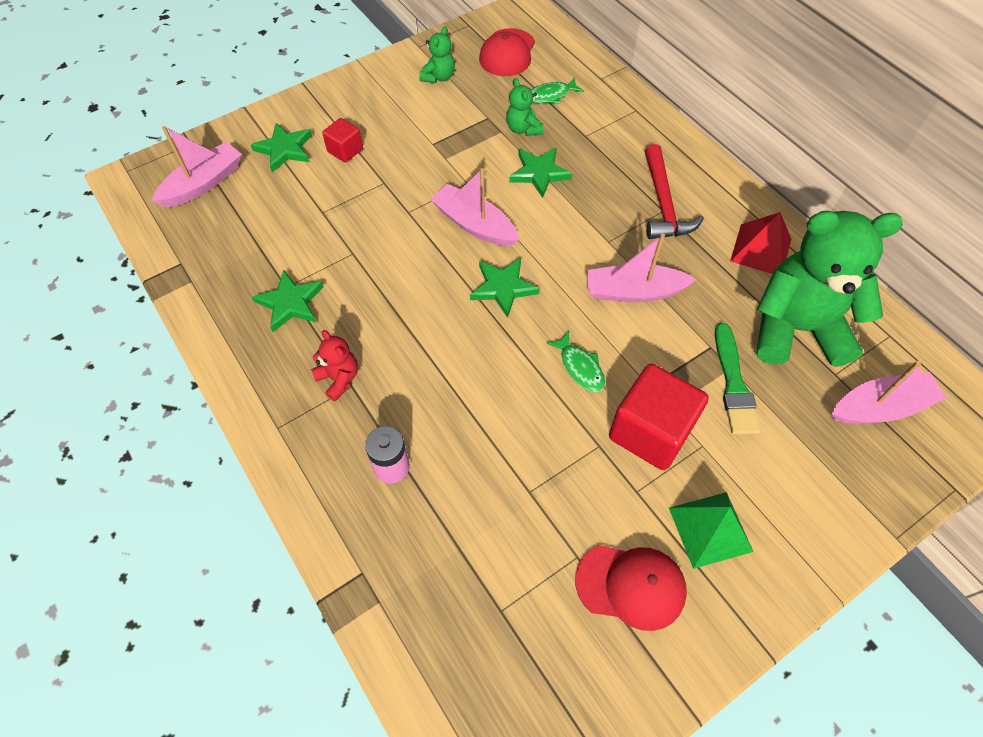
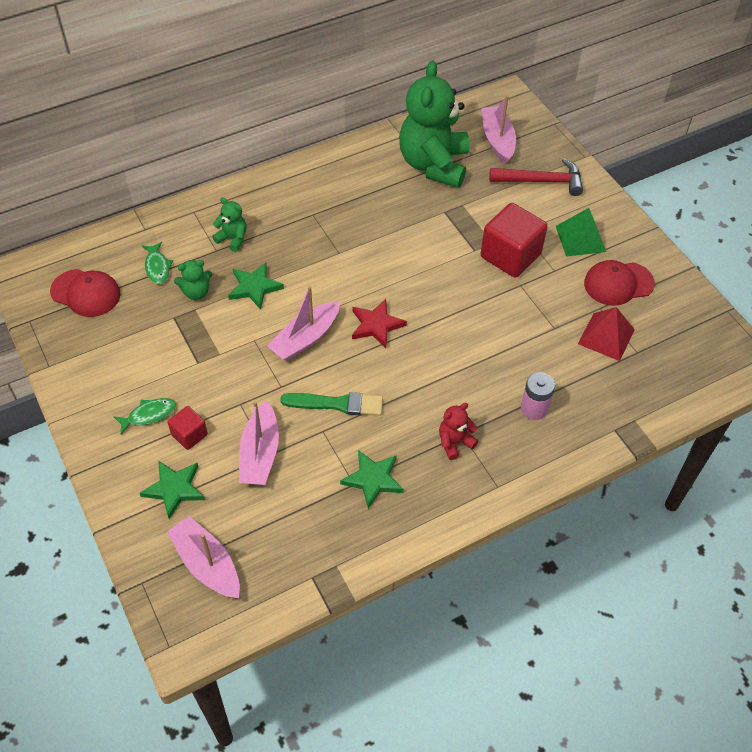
camera: 85 degrees left, 5 degrees down
green teddy bear [419,26,455,83] -> green teddy bear moved to [212,198,247,252]
green star [470,258,540,318] -> red star [352,299,407,348]
green fish [546,331,605,392] -> green fish moved to [113,398,176,434]
red cap [575,545,687,631] -> red cap turned 120 degrees counterclockwise [584,260,655,306]
pink boat [586,233,696,302] -> pink boat moved to [239,400,279,485]
red hammer [645,144,704,239] -> red hammer moved to [489,159,583,196]
green brush [715,323,760,435] -> green brush moved to [280,392,383,416]
red pyramid [730,212,791,274] -> red pyramid moved to [578,307,635,361]

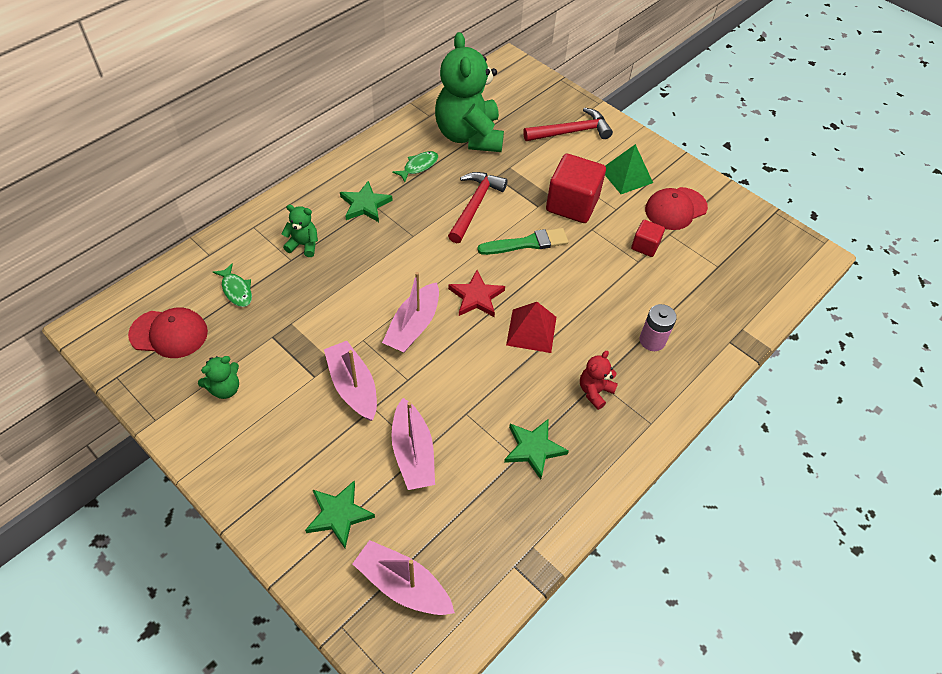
camera: 20 degrees left, 0 degrees up
green fish [113,398,176,434] -> green fish moved to [392,151,438,182]
red cube [168,406,208,450] -> red cube moved to [631,220,665,257]
green teddy bear [174,260,212,300] -> green teddy bear moved to [198,356,239,399]
green star [228,263,284,310] -> green star moved to [340,181,393,222]
green brush [280,392,383,416] -> green brush moved to [477,228,568,255]
pink boat [482,95,516,164] -> pink boat moved to [324,341,377,421]
red pyramid [578,307,635,361] -> red pyramid moved to [506,302,556,353]
none -> red hammer [448,172,508,243]

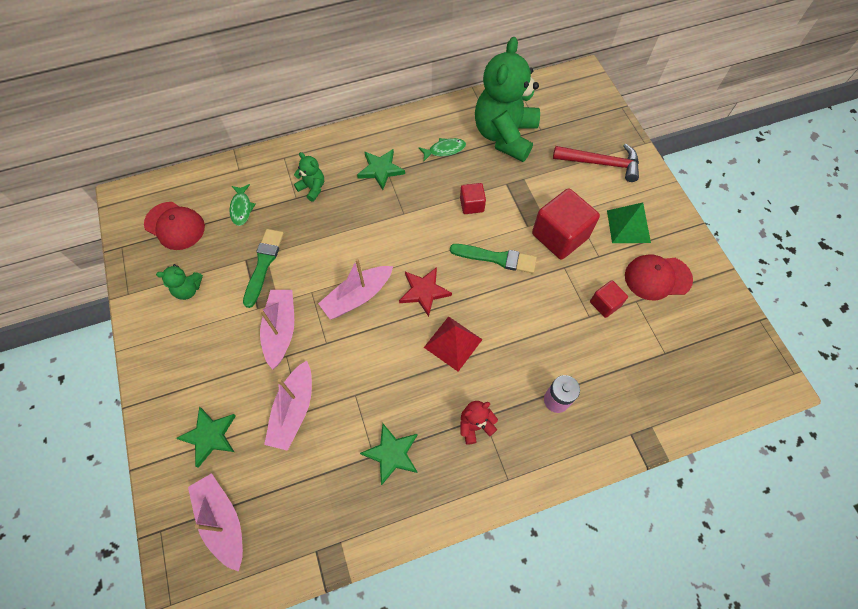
camera: 30 degrees right, 10 degrees up
red hammer [448,172,508,243] -> red cube [460,183,486,214]
none -> green brush [243,229,284,308]

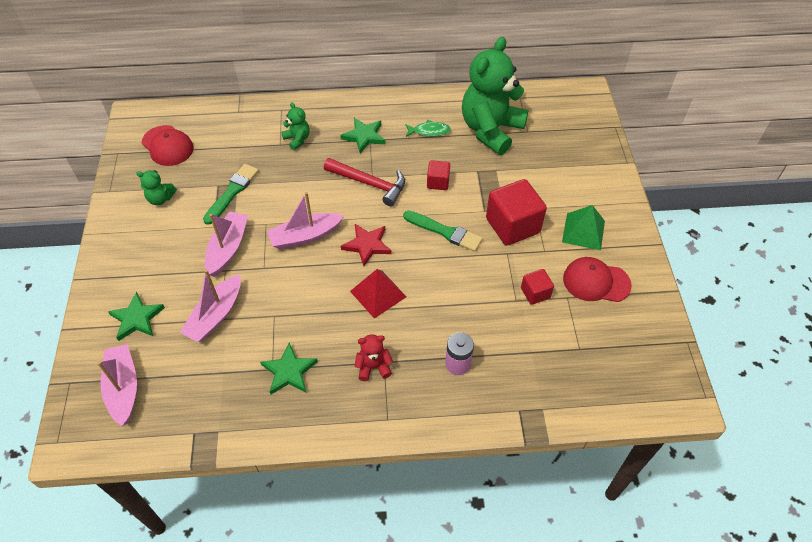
camera: 15 degrees right, 10 degrees down
green fish [229,184,256,226] -> none
red hammer [553,144,639,182] -> red hammer moved to [324,158,405,206]

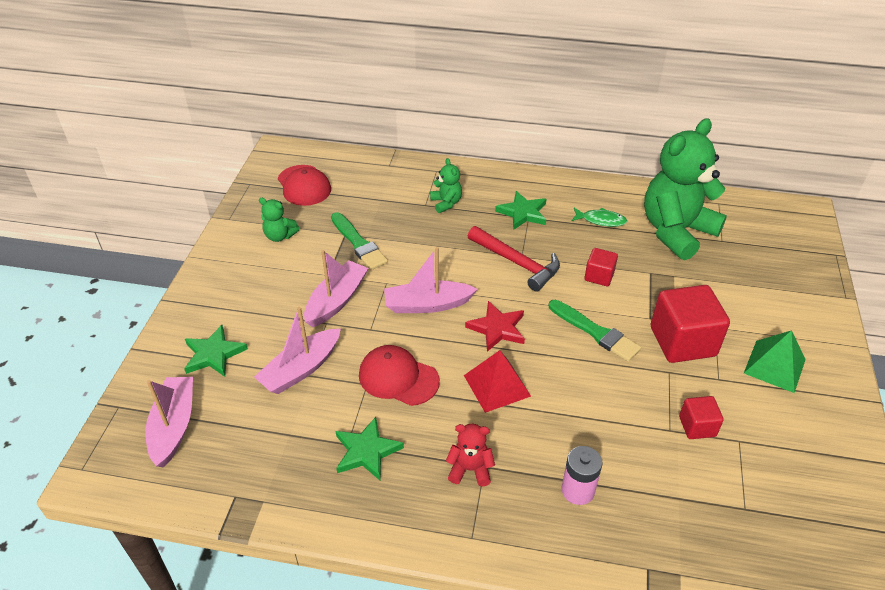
camera: 15 degrees right, 10 degrees down
green brush [203,164,259,225] -> green brush turned 105 degrees clockwise [331,212,388,270]
red cap [563,257,632,302] -> red cap moved to [359,345,440,406]

